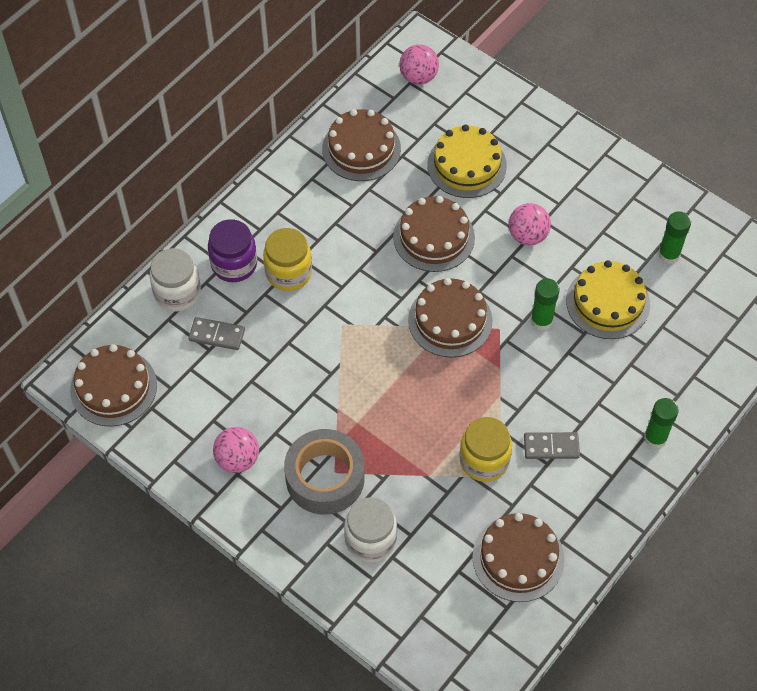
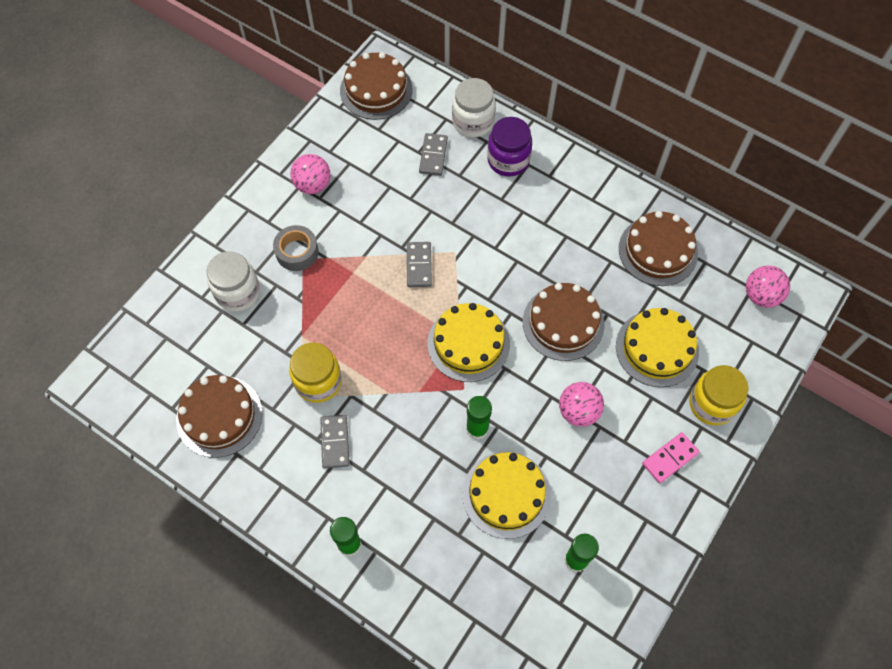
camera: 85 degrees right, 5 degrees up
yellow jar [263,228,312,291] -> yellow jar moved to [689,365,749,425]
grey tape [284,429,365,515] -> grey tape [273,225,319,271], size x0.61
brown cake [408,278,493,357] -> yellow cake [428,303,510,382]
none -> grey domino [407,242,432,287]
none -> pink domino [642,432,699,484]

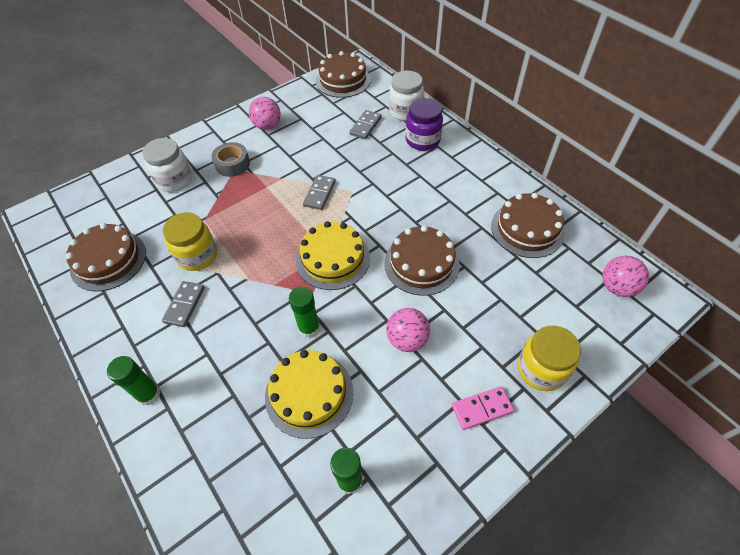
camera: 20 degrees right, 10 degrees down
yellow cake [616,308,699,387] -> none

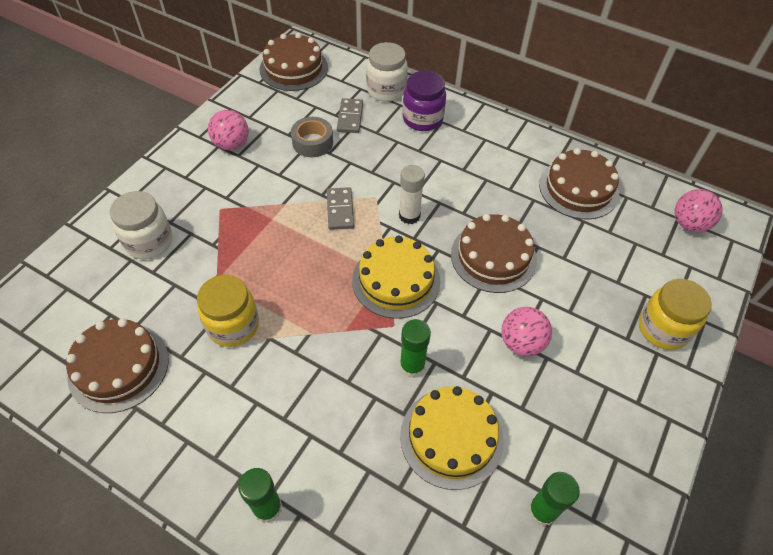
camera: 25 degrees left, 0 degrees up
grey domino [162,281,205,327] -> none
grey tape [212,142,250,177] -> grey tape moved to [291,117,333,157]
pink domino [452,386,514,430] -> none
none -> white glue stick [399,165,425,224]

